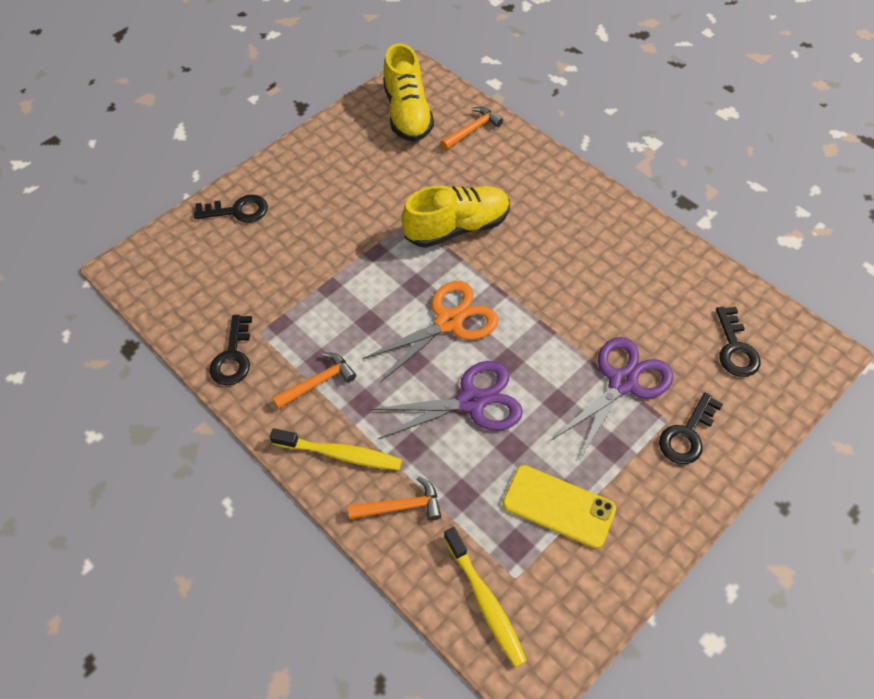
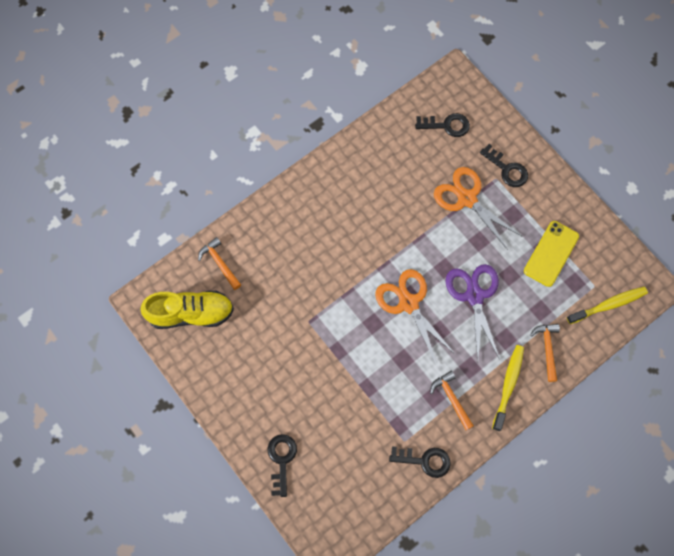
camera: 85 degrees left, 15 degrees up
yellow shoe [401,186,510,248] -> none
purple scissors [552,337,674,460] -> orange scissors [434,167,522,250]

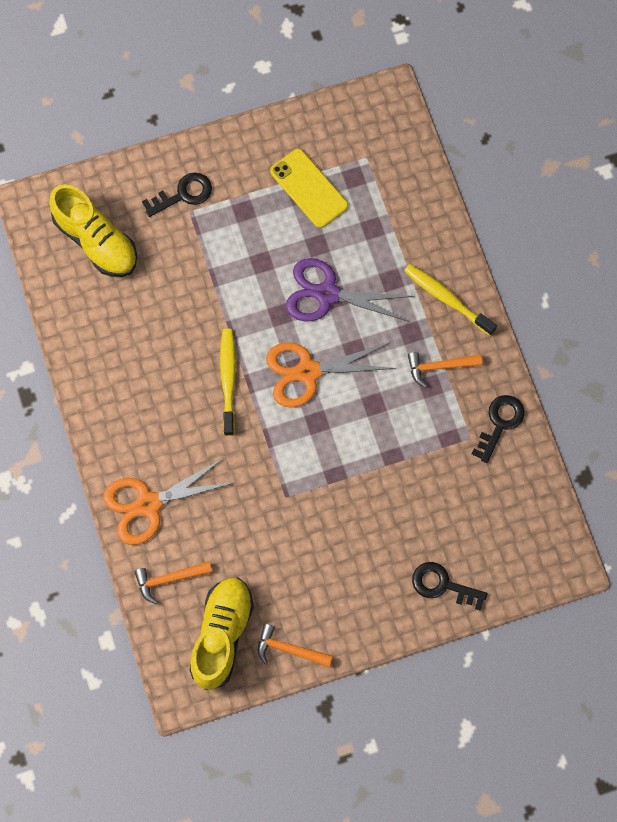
camera: 70 degrees left, 0 degrees up
black key [415,113,470,137] -> yellow shoe [49,184,137,277]
orange scissors [434,167,522,250] -> orange scissors moved to [103,457,236,545]
orange hammer [530,324,560,382] -> orange hammer moved to [258,624,333,667]
yellow toothbrush [567,287,648,324] -> yellow toothbrush moved to [220,329,236,436]

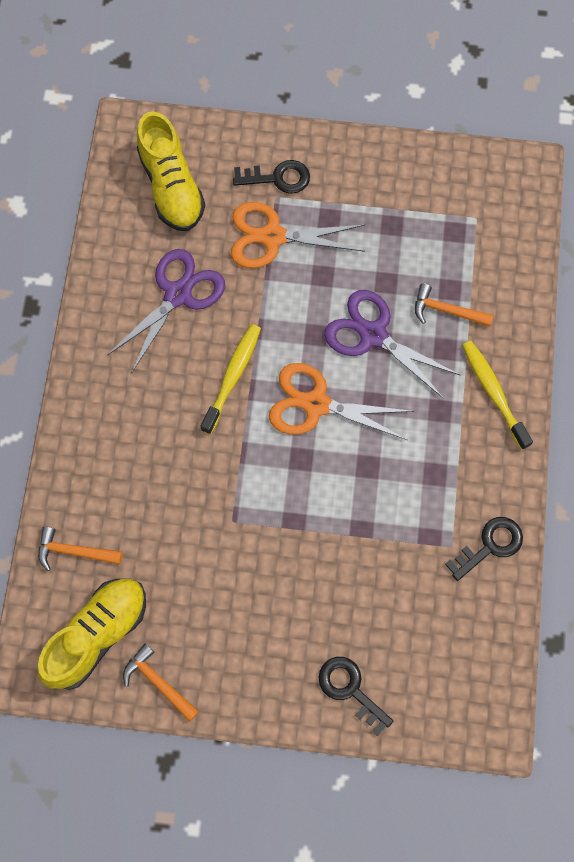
camera: 25 degrees right, 0 degrees up
orange scissors [103,457,236,545] -> orange scissors moved to [231,202,365,268]
yellow phone [270,149,348,228] -> none
orange hammer [408,352,482,388] -> orange hammer moved to [415,283,494,327]
none -> purple scissors [107,249,225,372]

